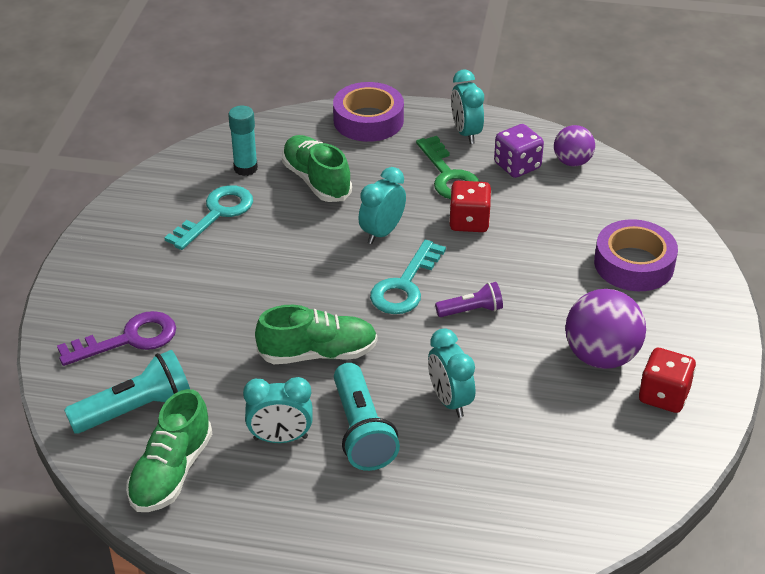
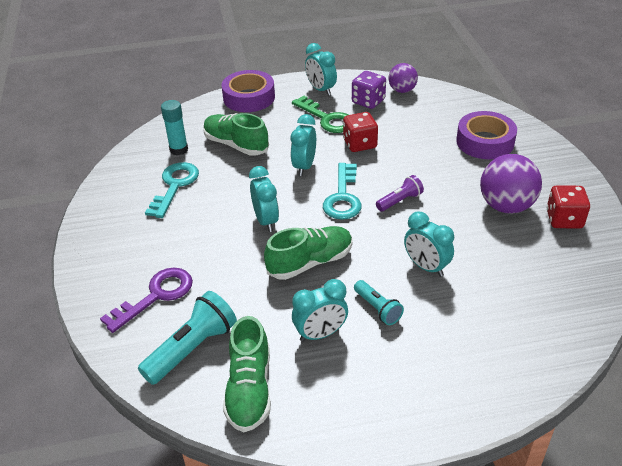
camera: 20 degrees left, 0 degrees up
turquoise flashlight [334,363,400,471] -> turquoise flashlight [354,280,404,325], size x0.58
none -> turquoise clock [249,166,279,232]

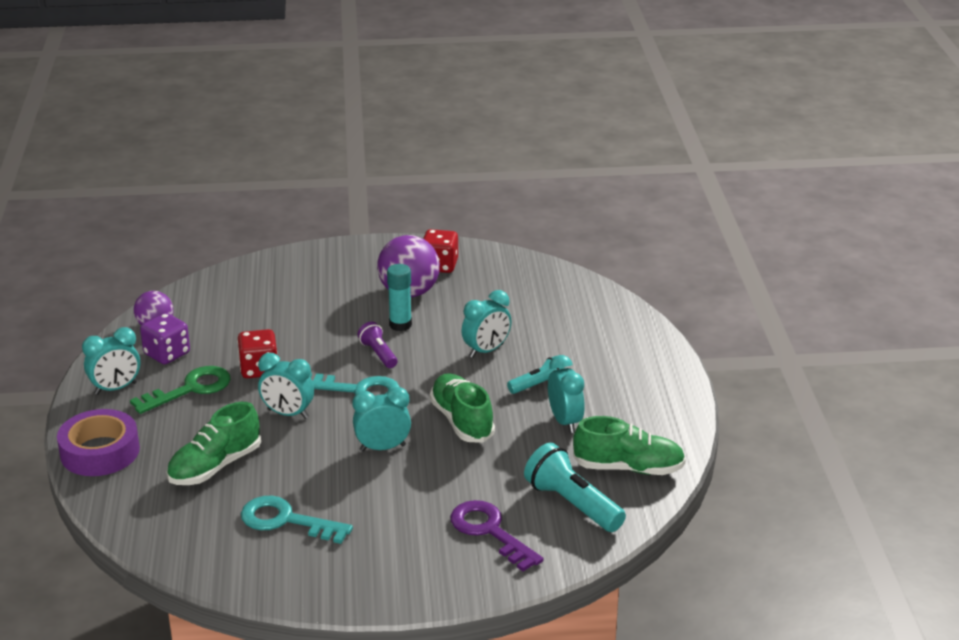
camera: 85 degrees left, 10 degrees down
turquoise glue stick [161,100,188,155] -> turquoise glue stick moved to [387,264,412,331]
purple tape [456,111,517,159] -> none

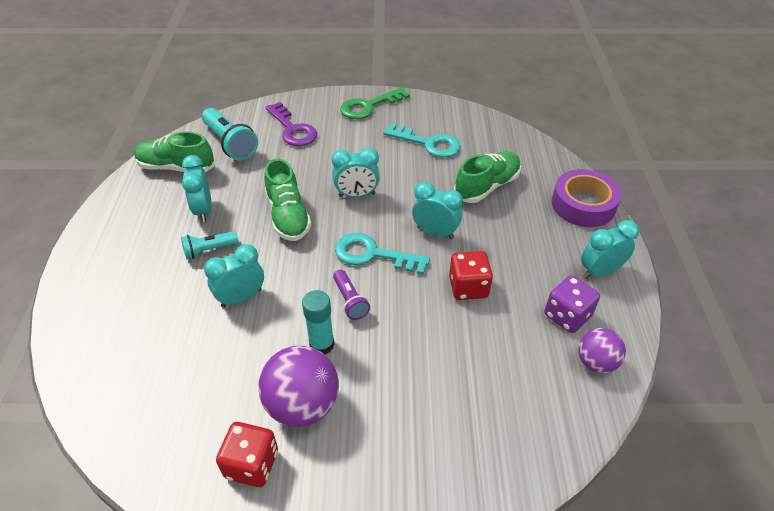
camera: 175 degrees left, 15 degrees up
green key [130,366,231,414] -> green key moved to [340,87,410,119]

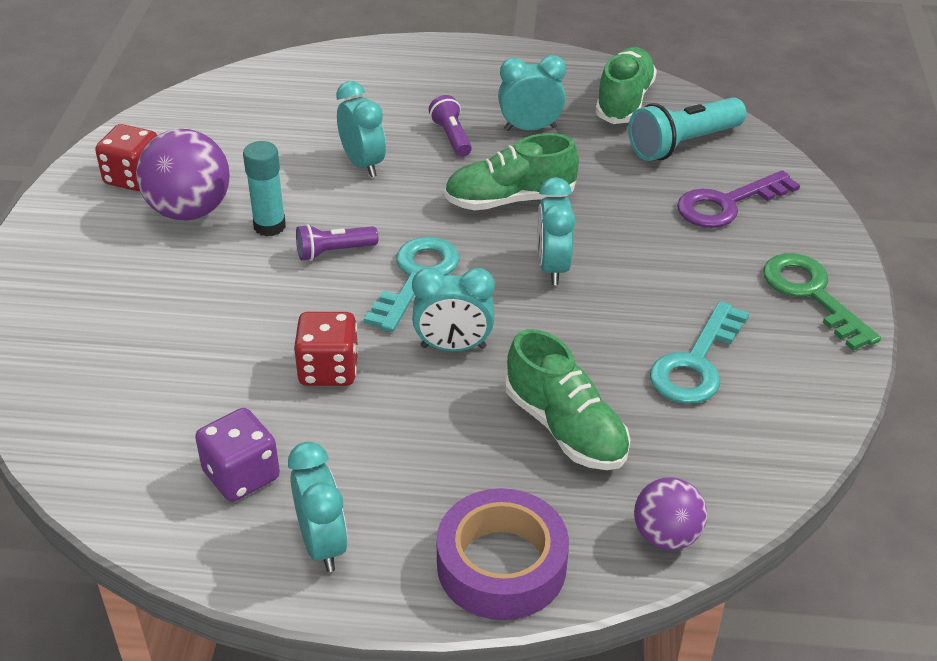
camera: 95 degrees right, 5 degrees down
turquoise flashlight [181,231,239,259] -> purple flashlight [429,95,472,157]
turquoise clock [412,182,463,239] -> turquoise clock turned 60 degrees clockwise [412,267,495,351]
purple ball [578,328,626,373] -> purple ball moved to [634,477,707,550]

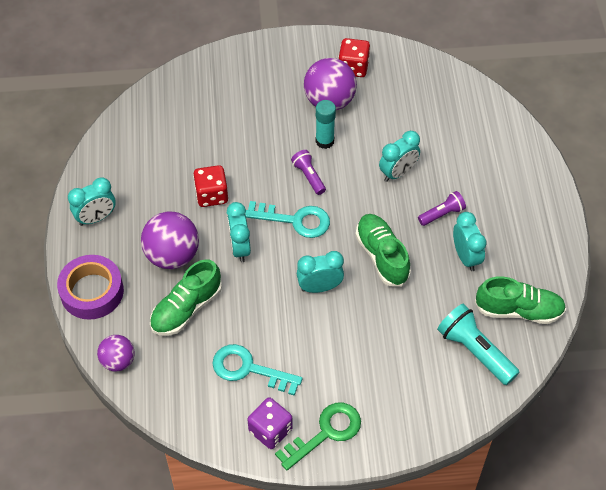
camera: 80 degrees right, 15 degrees up
purple dice [195,408,280,502] -> purple dice moved to [247,397,293,449]
purple key [677,170,800,228] -> none
none -> purple ball [141,212,199,269]

